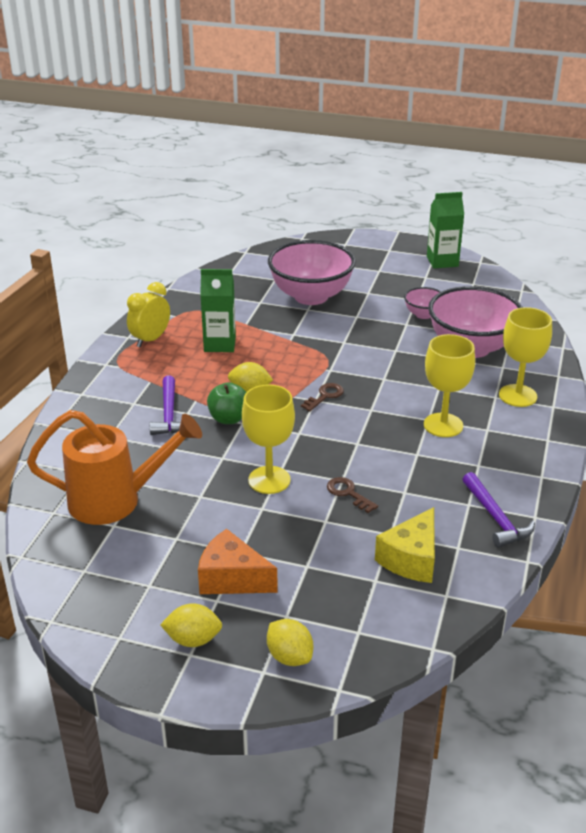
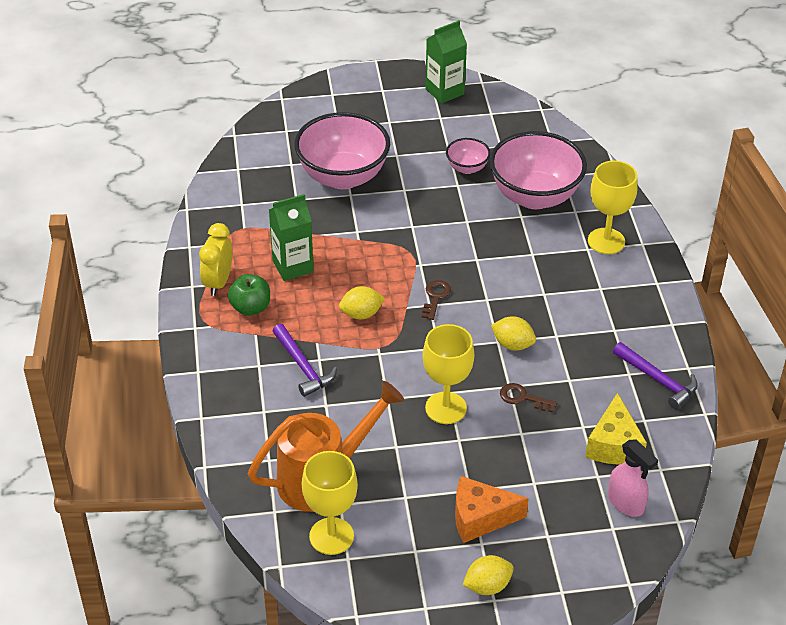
camera: 25 degrees left, 10 degrees up
green apple [207,382,246,424] -> green apple moved to [228,274,270,316]
yellow lemon [267,619,313,666] -> yellow lemon moved to [491,316,536,350]
yellow goblet [424,334,475,437] -> yellow goblet moved to [302,451,358,555]
none -> pink spray bottle [608,439,658,517]

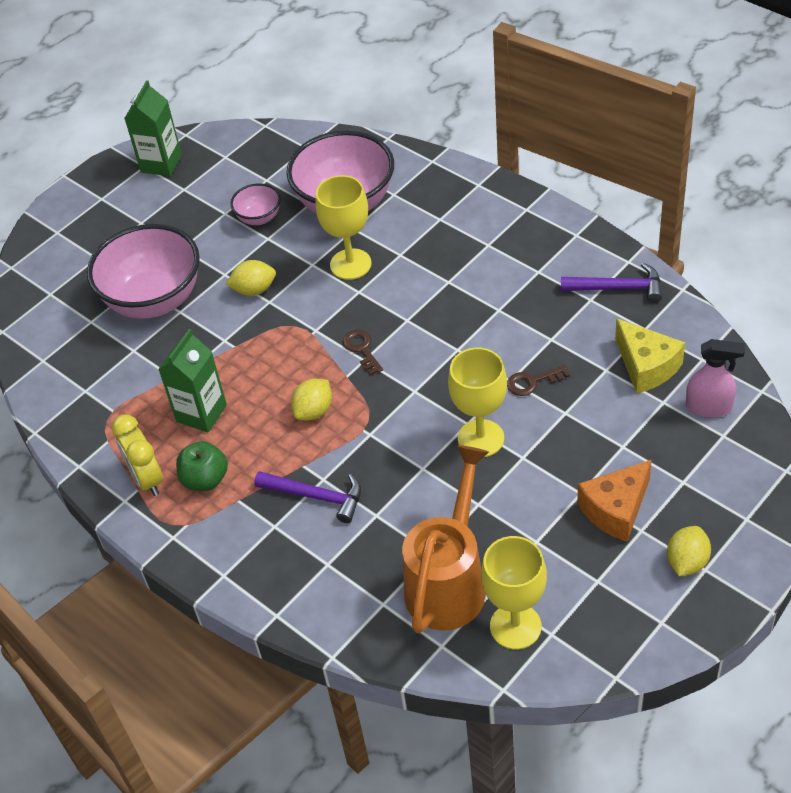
camera: 35 degrees left, 5 degrees up
yellow lemon [491,316,536,350] -> yellow lemon moved to [226,260,276,296]
yellow goblet [588,161,638,254] -> yellow goblet moved to [315,175,372,280]

